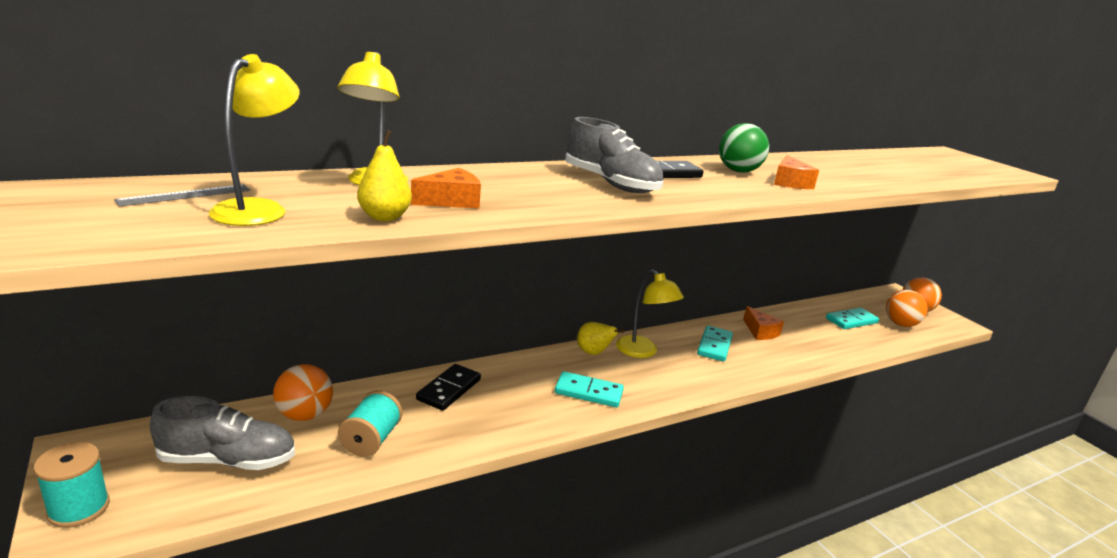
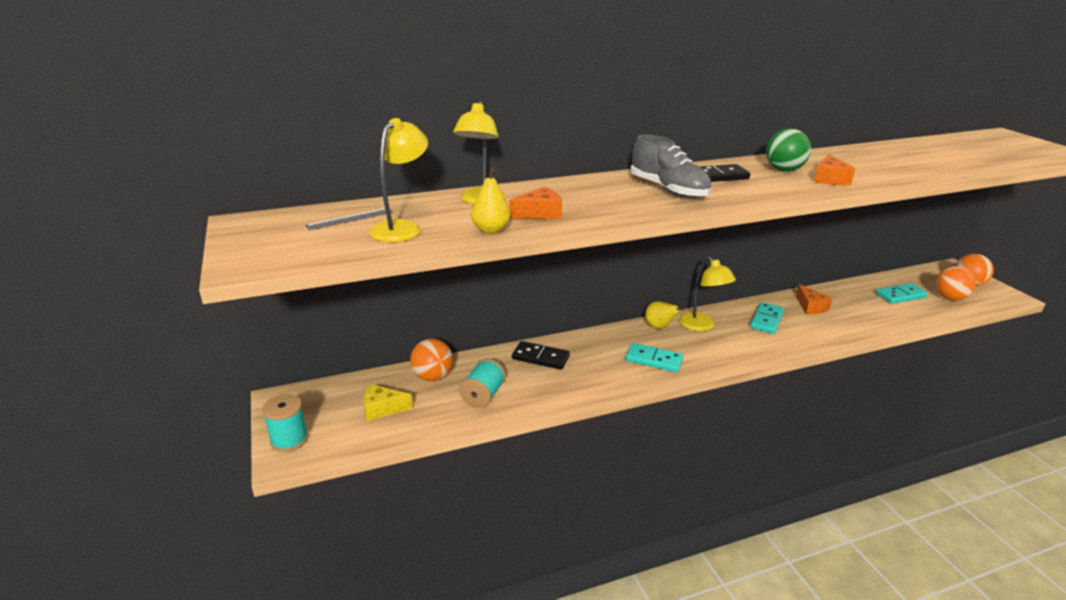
camera: 10 degrees right, 5 degrees up
grey shoe [150,396,295,470] -> yellow cheese [364,384,413,421]
black domino [416,364,481,411] -> black domino turned 75 degrees clockwise [512,341,570,370]

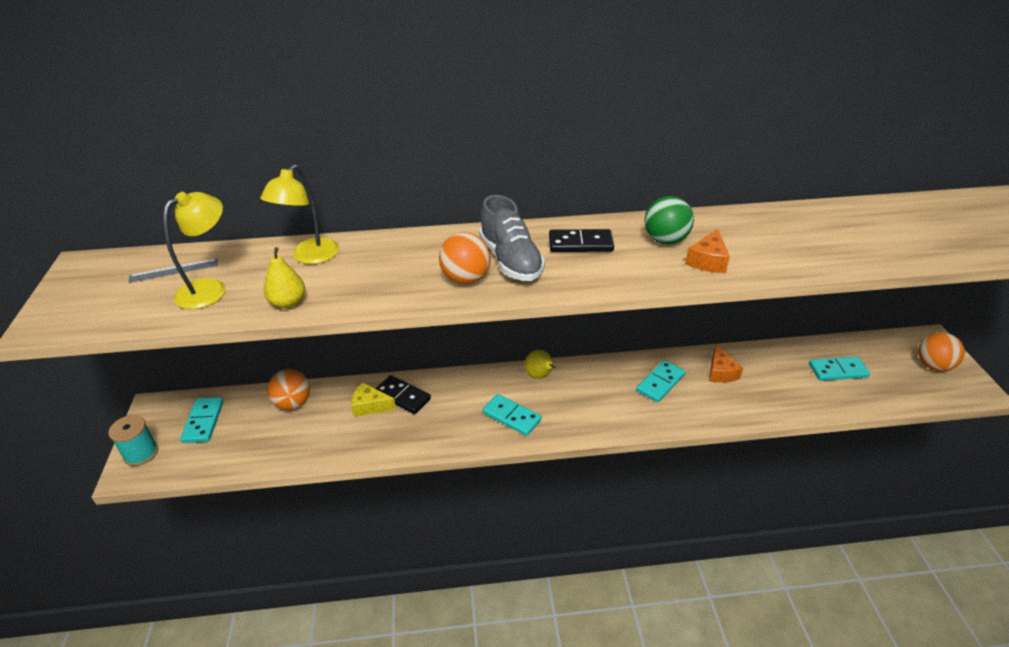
camera: 15 degrees right, 10 degrees up
yellow cheese [364,384,413,421] -> yellow cheese moved to [351,382,396,417]
turquoise spool [459,358,506,408] -> none
orange cheese [509,187,562,219] -> none
yellow lamp [679,256,736,331] -> none
orange ball [935,266,976,301] -> orange ball moved to [439,232,491,284]
none -> turquoise domino [180,397,224,443]

